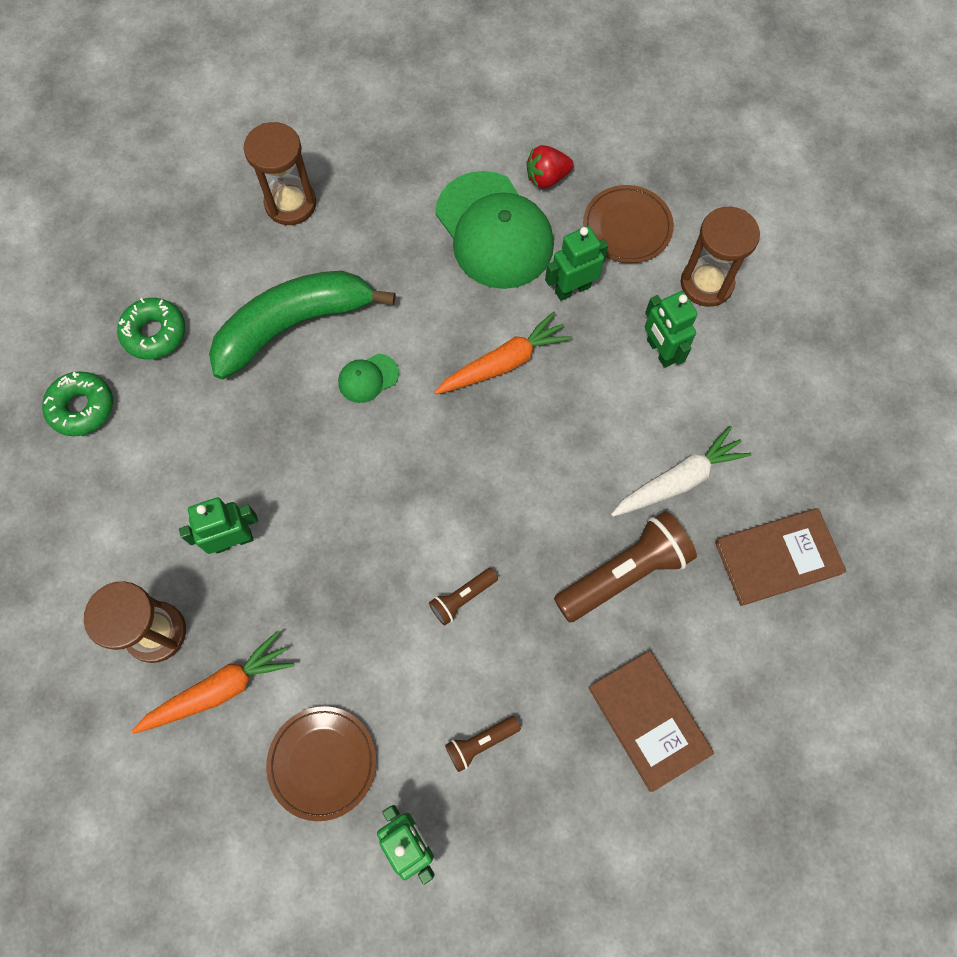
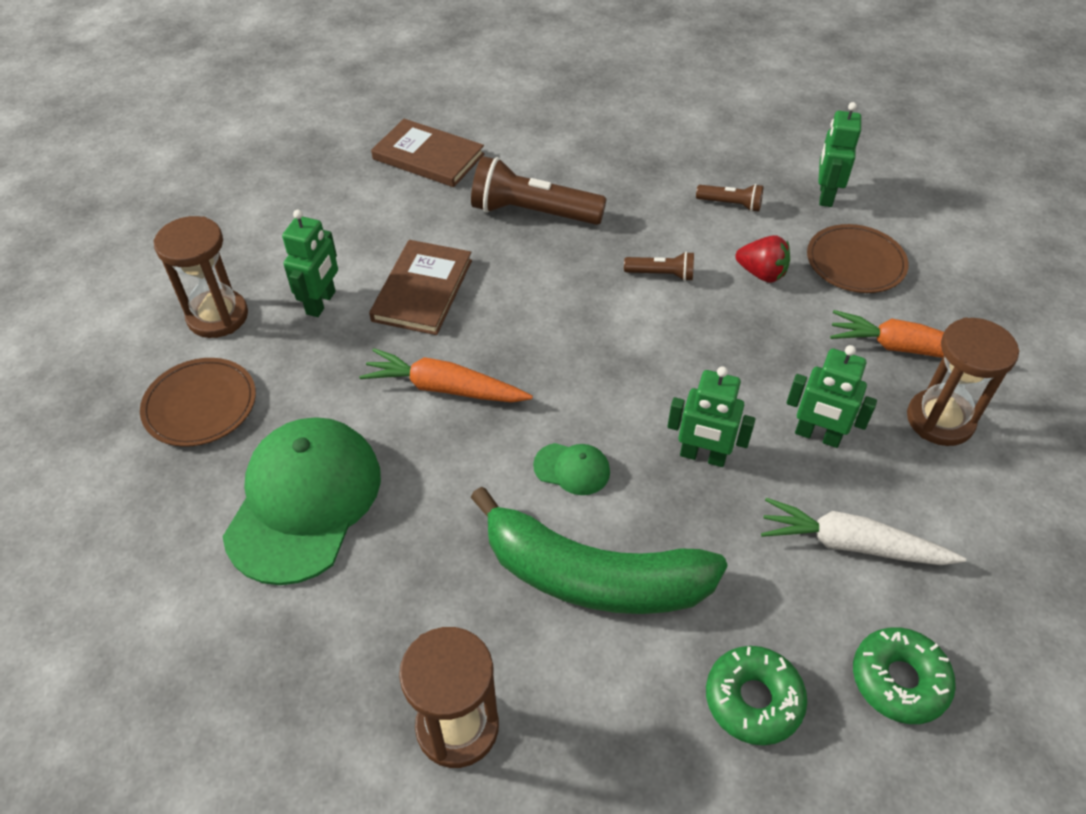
camera: 135 degrees left, 20 degrees down
red strawberry [526,145,574,189] -> red strawberry moved to [735,235,790,283]
green robot [545,226,608,301] -> green robot moved to [667,366,755,467]
brown book [588,651,714,792] -> brown book moved to [369,240,472,335]
white carrot [611,426,752,517] -> white carrot moved to [761,498,966,565]

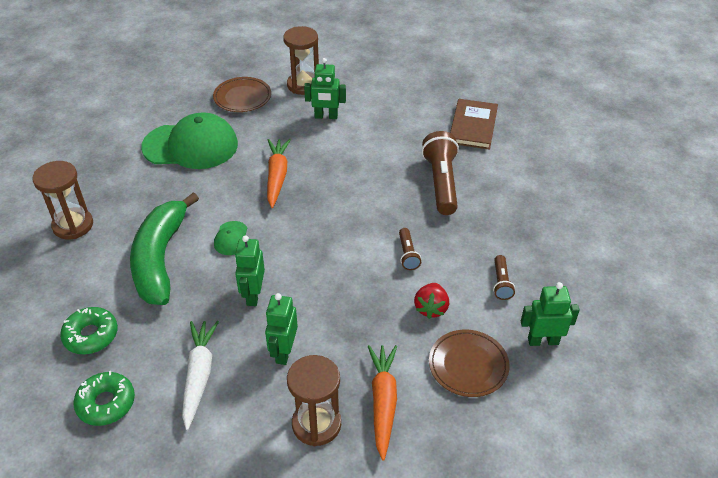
camera: 75 degrees right, 5 degrees down
brown book [369,240,472,335] -> none

